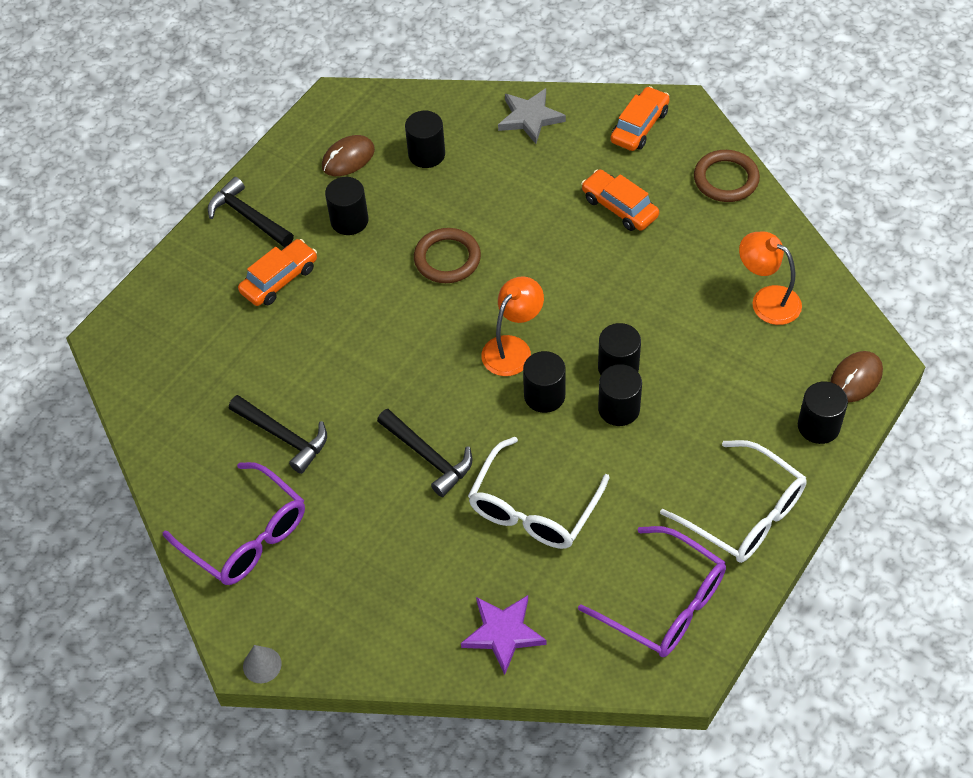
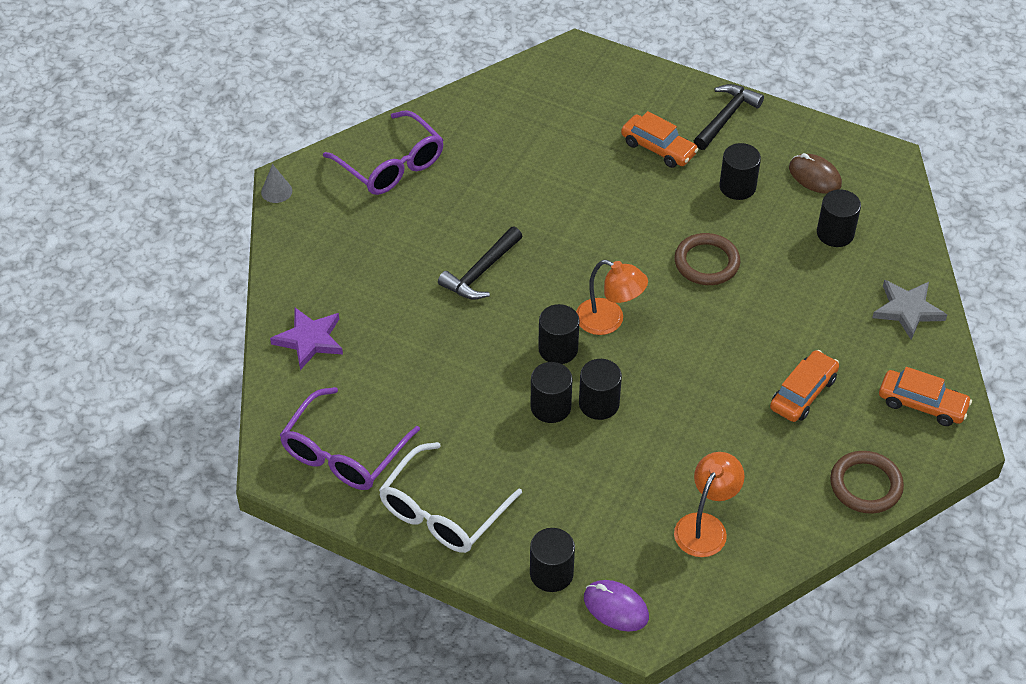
camera: 80 degrees right, 5 degrees down
purple glasses [163,462,305,585] -> purple glasses turned 75 degrees counterclockwise [323,110,444,195]
black hammer [229,395,327,474] -> none
white glasses [468,437,610,549] -> none
brown mouse [830,351,883,402] -> purple mouse [584,580,649,632]

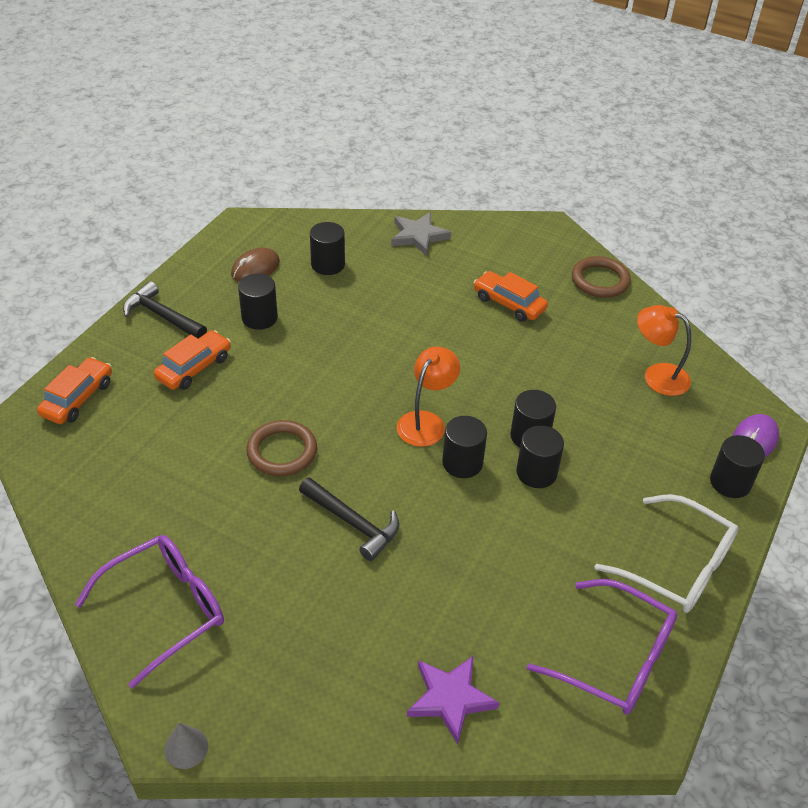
camera: 90 degrees left, 5 degrees down
brown ring [674,233,740,285] -> brown ring moved to [246,420,317,476]
orange car [879,367,972,426] -> orange car moved to [37,357,112,424]

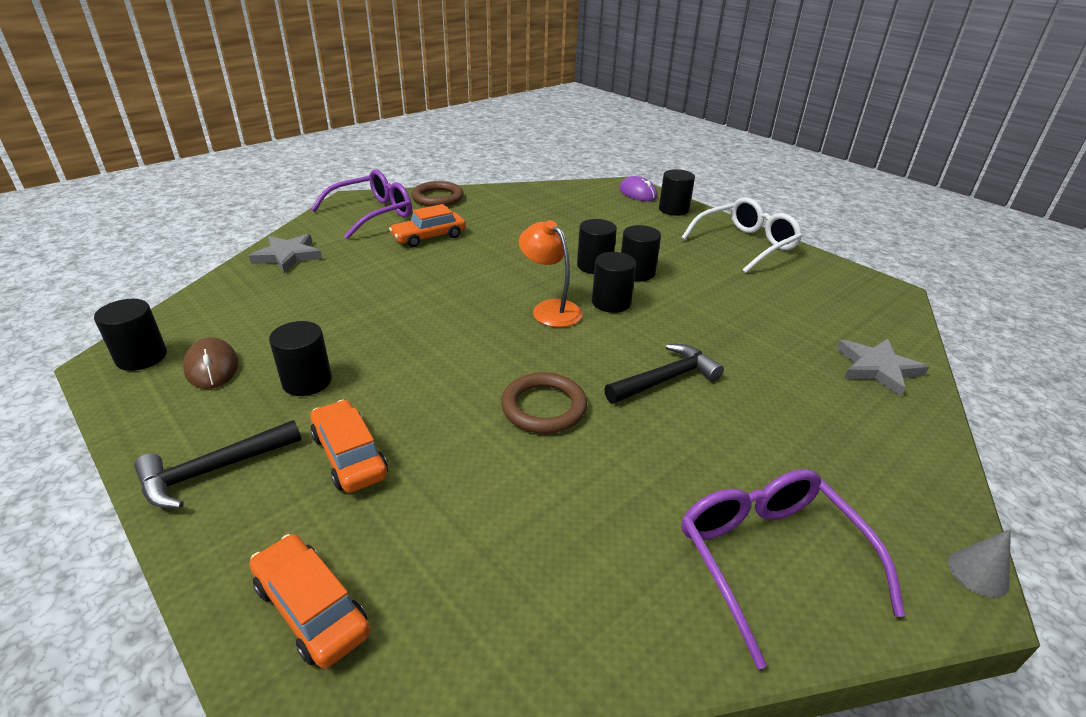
camera: 70 degrees left, 10 degrees down
black cylinder [310,222,345,275] -> black cylinder moved to [94,299,167,371]
purple star [407,656,499,744] -> grey star [837,339,929,397]
purple glasses [527,579,677,715] -> purple glasses moved to [311,169,412,239]
orange lamp [637,305,691,396] -> none

